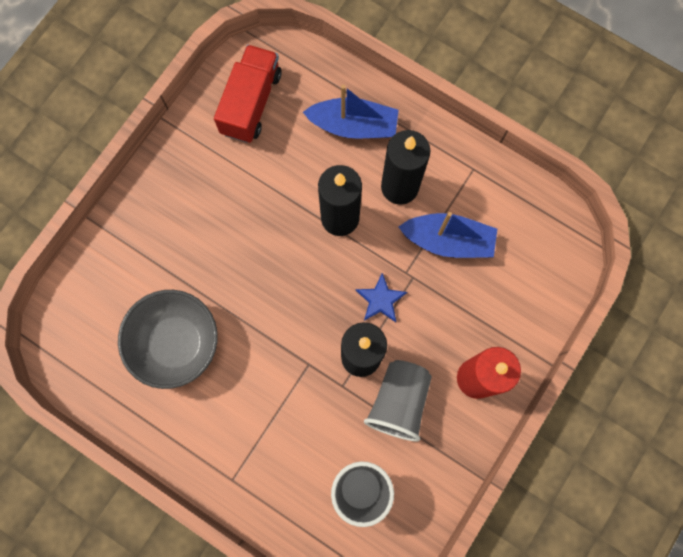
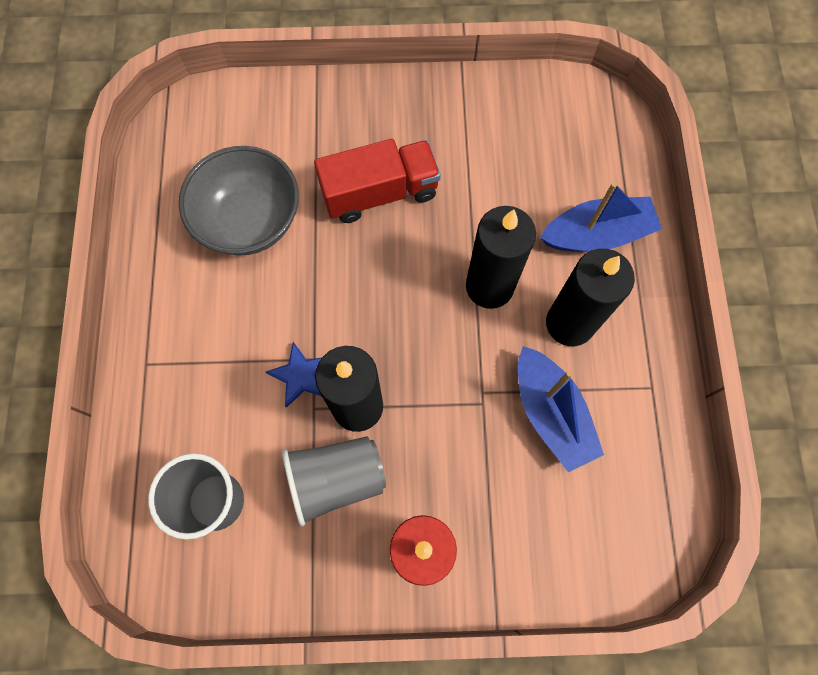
camera: 55 degrees right, 5 degrees down
red truck [214,45,281,143] -> red truck moved to [314,139,441,223]
blue boat [303,85,399,139] -> blue boat turned 75 degrees counterclockwise [540,182,662,252]
blue star [356,273,407,322] -> blue star moved to [266,342,322,408]

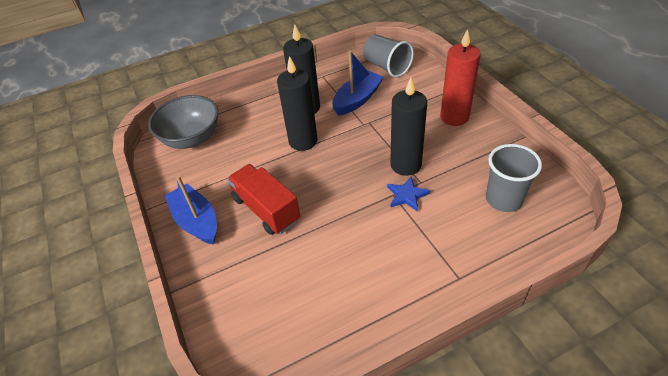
camera: 110 degrees left, 25 degrees down
grey bowl [179,146,299,256] -> grey bowl moved to [148,95,219,149]
grey cup [282,436,386,526] -> grey cup moved to [363,35,414,77]
blue boat [540,182,662,252] -> blue boat moved to [165,175,217,245]

